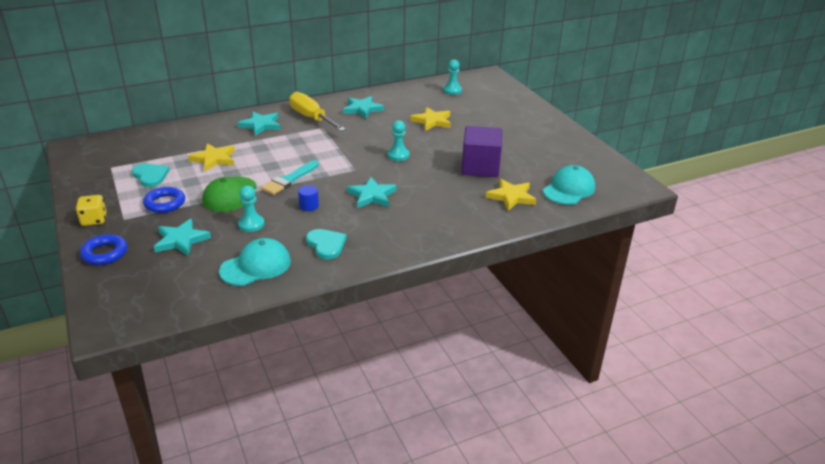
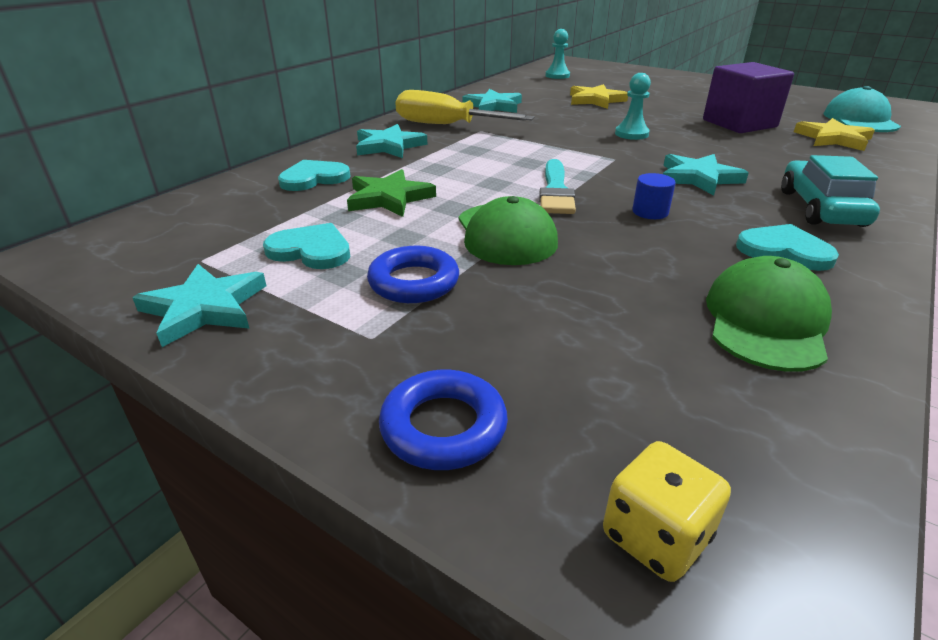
camera: 30 degrees left, 0 degrees up
yellow dice [76,195,106,226] -> yellow dice moved to [603,441,731,582]
turquoise star [154,219,211,256] -> turquoise star moved to [132,264,266,347]
yellow star [188,143,235,171] -> green star [347,169,436,217]
turquoise cap [219,238,291,286] -> green cap [706,256,832,372]
turquoise pawn [238,186,264,232] -> none
none -> turquoise heart [278,160,350,191]
none -> turquoise car [781,155,880,227]

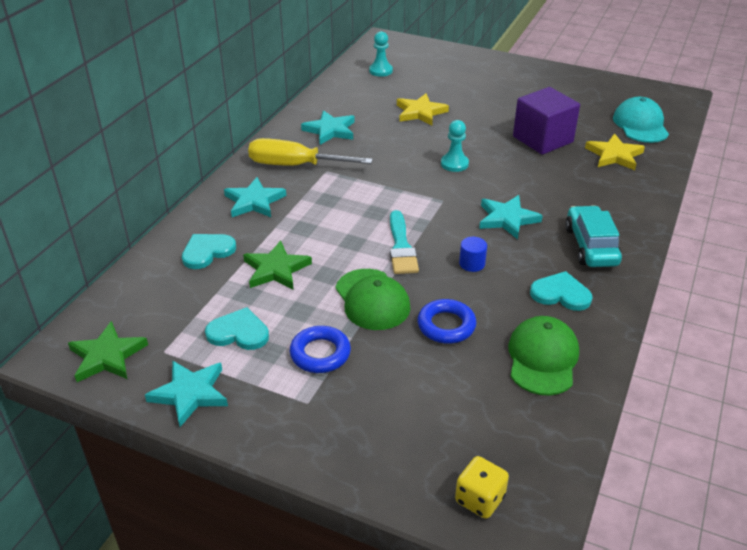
camera: 10 degrees left, 5 degrees up
blue ring [379,370,508,470] -> blue ring moved to [417,299,476,344]
none -> green star [68,321,148,382]

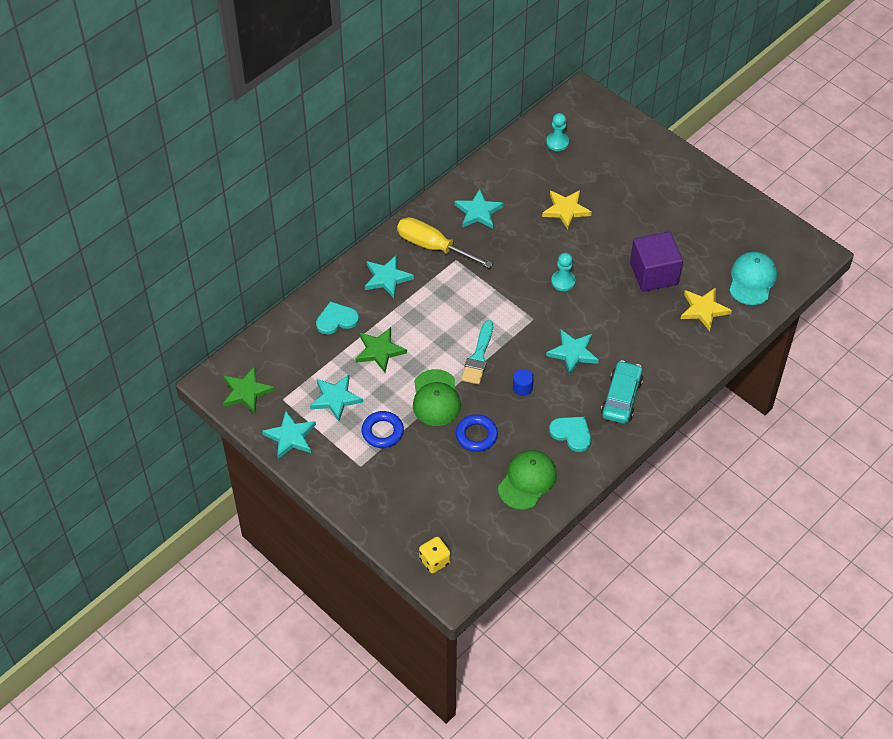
camera: 20 degrees right, 15 degrees up
turquoise heart [205,307,269,350] -> turquoise star [310,375,363,421]

